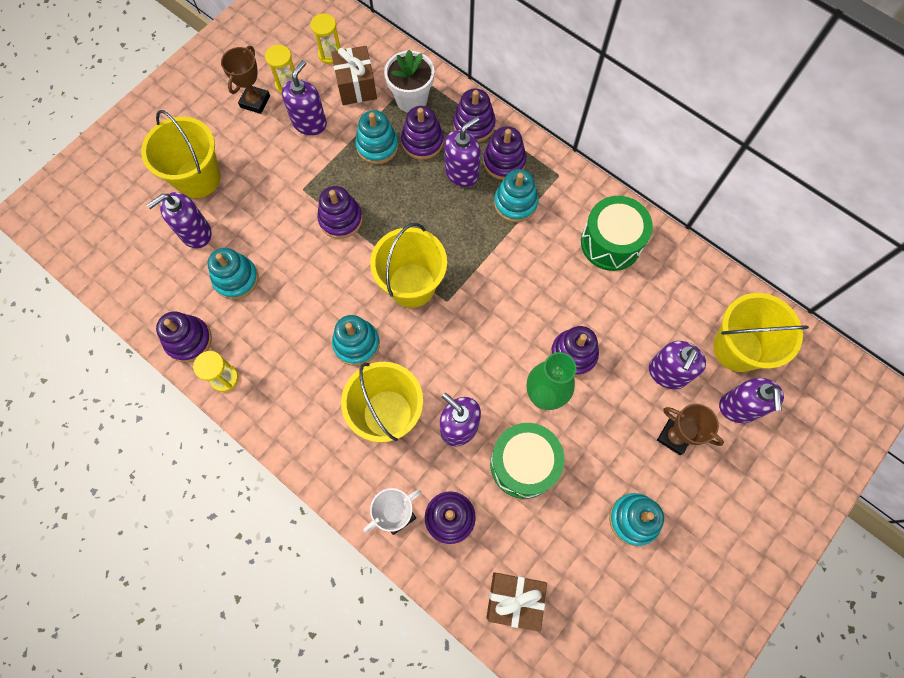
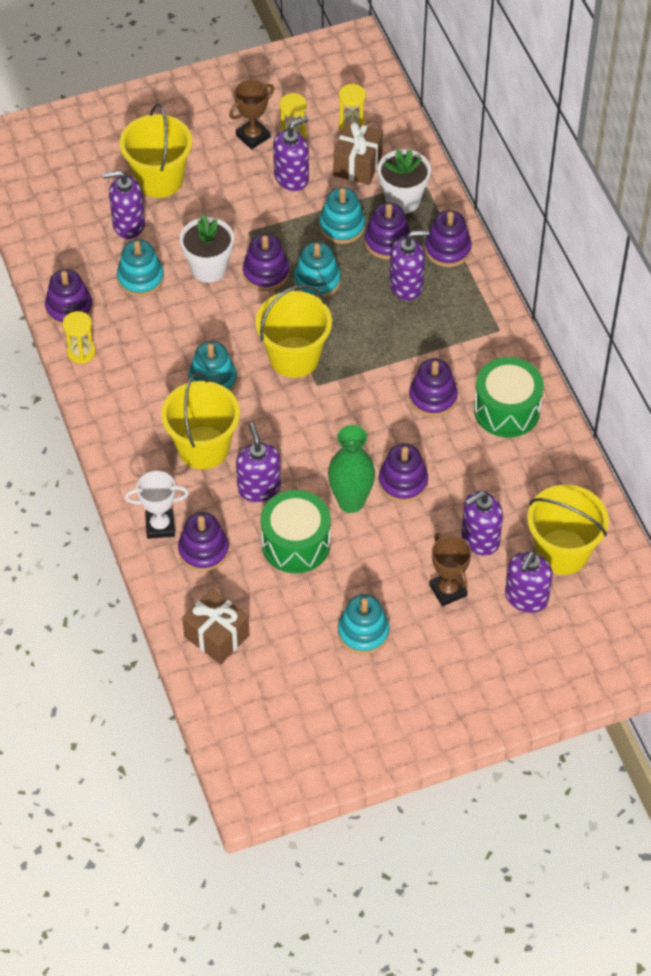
camera: 30 degrees right, 15 degrees down
purple stacking toy [483,126,526,180] -> purple stacking toy moved to [409,359,458,417]
turquoise stacking toy [494,169,538,222] -> turquoise stacking toy moved to [294,242,341,299]
none -> white flower pot [180,214,234,283]

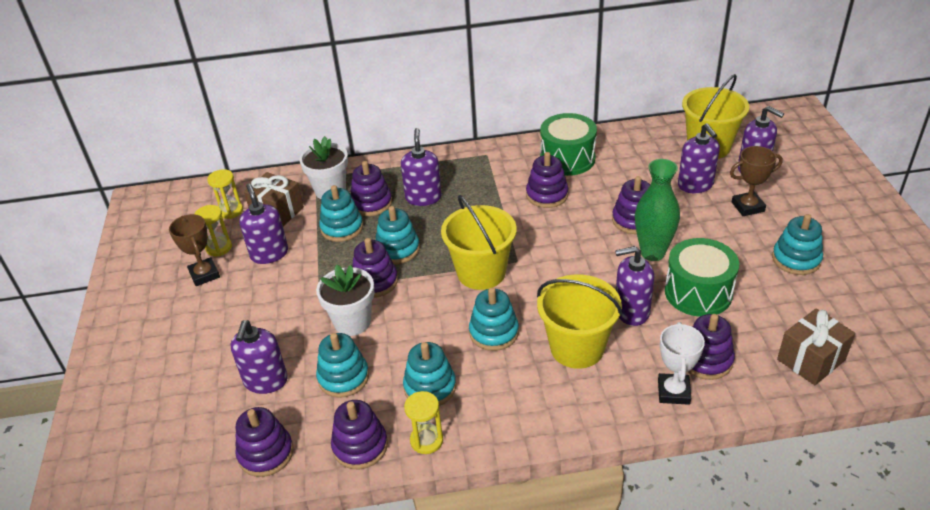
camera: 75 degrees left, 15 degrees down
yellow bucket [120,103,192,198] -> none
purple stacking toy [425,210,472,267] -> purple stacking toy moved to [235,407,294,477]
none -> turquoise stacking toy [403,342,456,406]

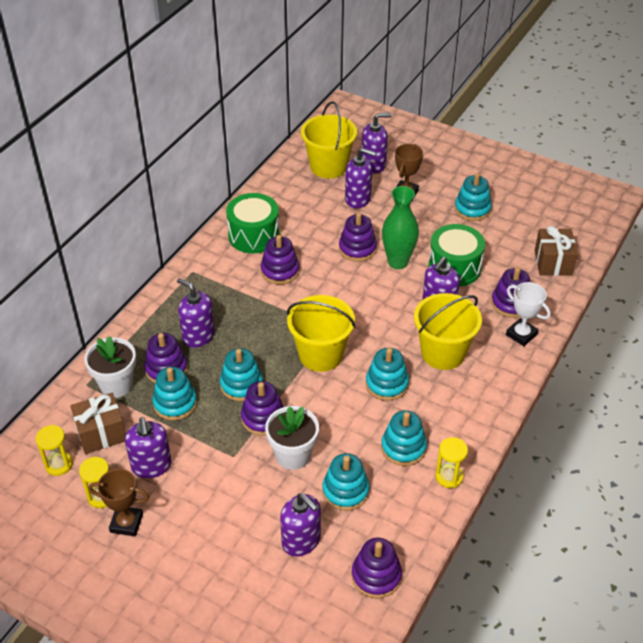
camera: 55 degrees left, 5 degrees up
purple soap dispenser [239,184,288,264] -> purple soap dispenser turned 120 degrees counterclockwise [125,417,172,478]
purple stacking toy [331,400,388,469] -> none

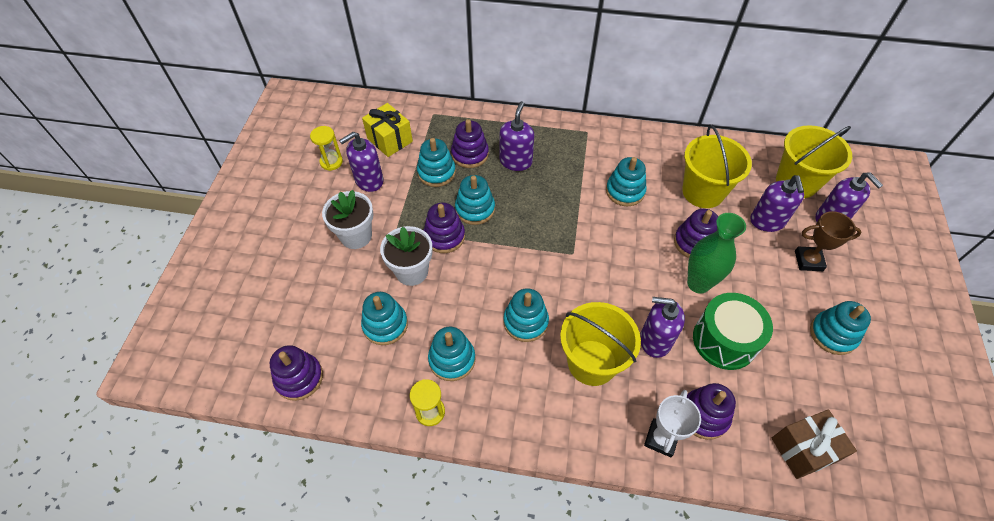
camera: 70 degrees right, 10 degrees up
yellow hourglass [36,425,73,476] -> none
brown gift [70,393,126,454] -> yellow gift [362,103,413,157]
white flower pot [84,336,136,398] -> white flower pot moved to [322,190,373,249]
brown trophy [89,469,149,536] -> none
green drum [226,193,280,253] -> none
purple stacking toy [261,235,299,284] -> turquoise stacking toy [606,157,647,206]
purple soap dispenser [280,493,321,557] -> none
yellow bucket [287,295,356,372] -> yellow bucket moved to [682,125,752,208]

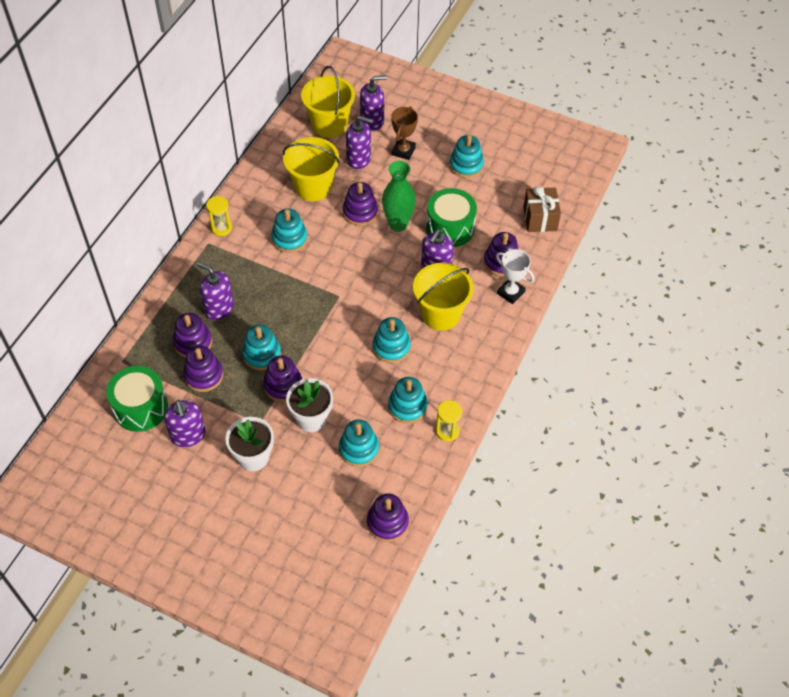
camera: 75 degrees left, 0 degrees up
yellow hourglass [310,126,343,171] -> yellow hourglass moved to [206,196,232,236]
yellow gift [362,103,413,157] -> green drum [106,366,168,432]
turquoise stacking toy [417,138,456,187] -> purple stacking toy [183,346,223,392]

